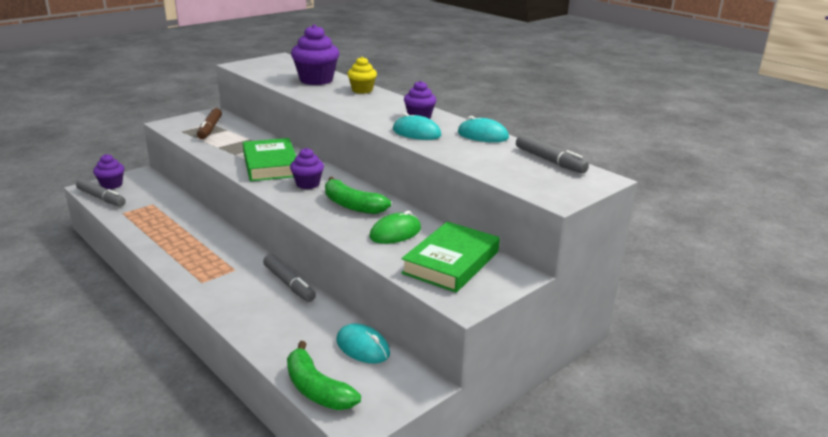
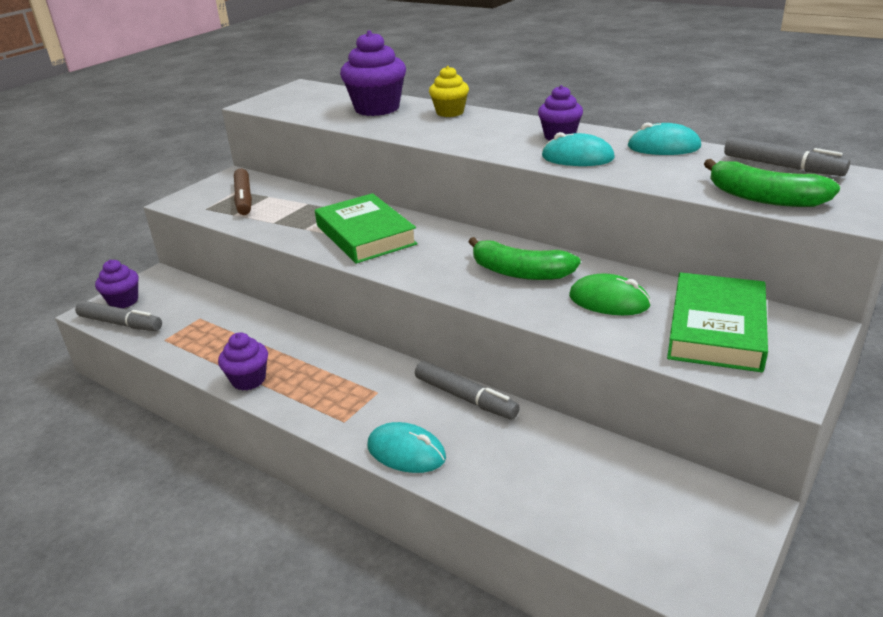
camera: 10 degrees left, 5 degrees up
green banana [287,341,361,410] -> green banana moved to [704,159,840,207]
purple cupcake [290,148,324,189] -> purple cupcake moved to [218,333,268,391]
turquoise mouse [336,324,390,363] -> turquoise mouse moved to [368,422,446,473]
green mouse [369,211,421,244] -> green mouse turned 75 degrees clockwise [569,273,651,315]

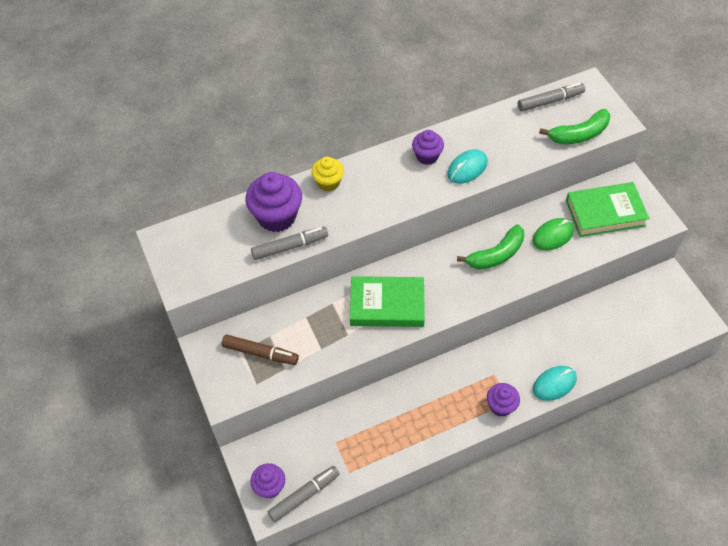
camera: 60 degrees left, 25 degrees up
purple cupcake [218,333,268,391] -> purple cupcake moved to [487,383,520,417]
grey marker [415,361,520,419] -> grey marker moved to [251,227,328,260]
turquoise mouse [628,122,701,155] -> none
green book [667,272,768,372] -> green book turned 60 degrees counterclockwise [566,182,649,237]

